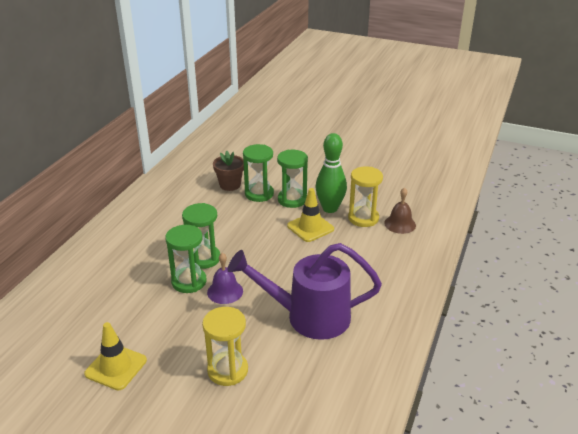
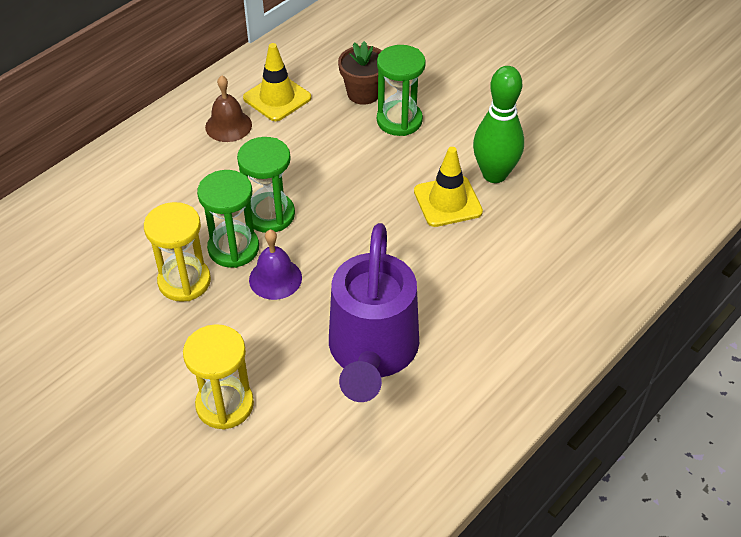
camera: 20 degrees right, 15 degrees up
yellow traffic cone [84,322,147,390] -> yellow traffic cone moved to [243,43,311,121]
purple watering can [228,243,382,340] -> purple watering can turned 105 degrees counterclockwise [329,223,419,402]
green hourglass [277,150,308,208] -> none
yellow hourglass [348,167,383,227] -> yellow hourglass moved to [144,202,211,302]
brown bell [384,188,416,234] -> brown bell moved to [205,75,252,142]

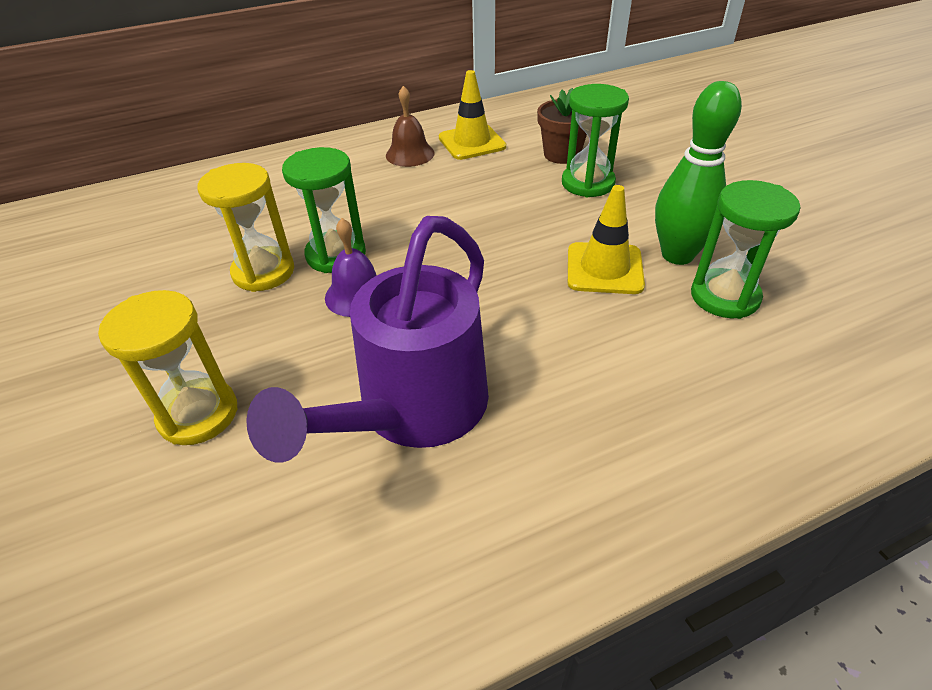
camera: 25 degrees right, 5 degrees down
green hourglass [237,137,295,233] -> green hourglass moved to [691,180,800,319]

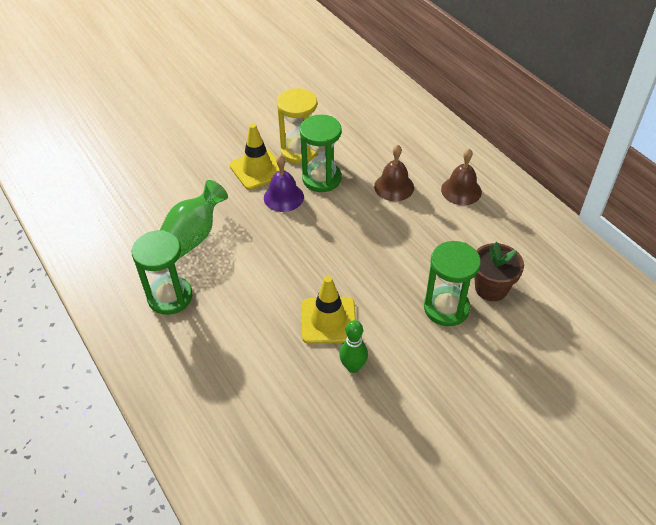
camera: 80 degrees right, 5 degrees up
yellow hourglass [98,290,238,445] -> none
purple watering can [246,216,489,463] -> green vase [160,180,228,259]
yellow traffic cone [439,70,506,160] -> yellow traffic cone moved to [229,123,286,190]
green bowling pin [655,81,742,265] -> green bowling pin [339,320,368,373], size x0.56
green hourglass [691,180,800,319] -> green hourglass moved to [132,230,192,315]
none -> brown bell [374,145,414,201]

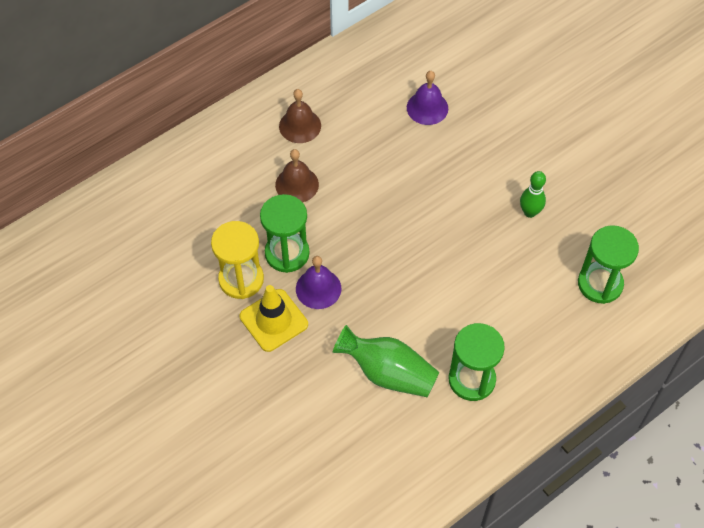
camera: 95 degrees left, 10 degrees up
yellow traffic cone [302,276,356,344] -> none
green hourglass [424,241,481,326] -> green hourglass moved to [578,225,639,304]
brown flower pot [474,242,524,301] -> purple bell [407,71,448,125]

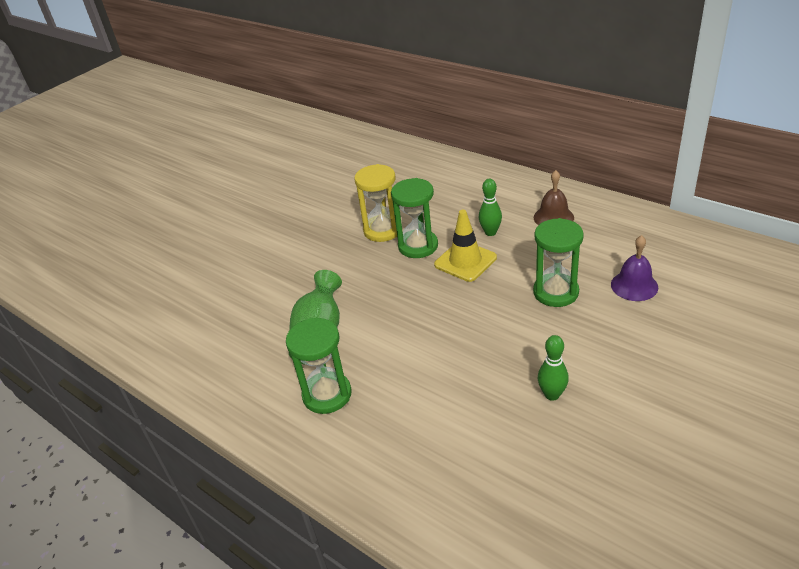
camera: 80 degrees right, 20 degrees down
yellow traffic cone [240,285,308,352] -> yellow traffic cone moved to [434,210,497,282]
brown bell [275,149,319,203] -> green bowling pin [479,179,502,236]
purple bell [296,256,341,309] -> none
green hourglass [578,225,639,304] -> green hourglass moved to [533,218,584,307]

